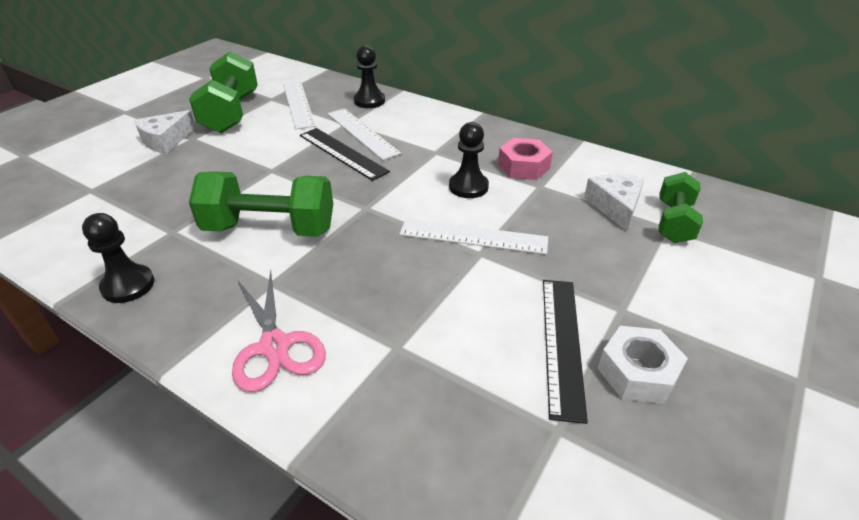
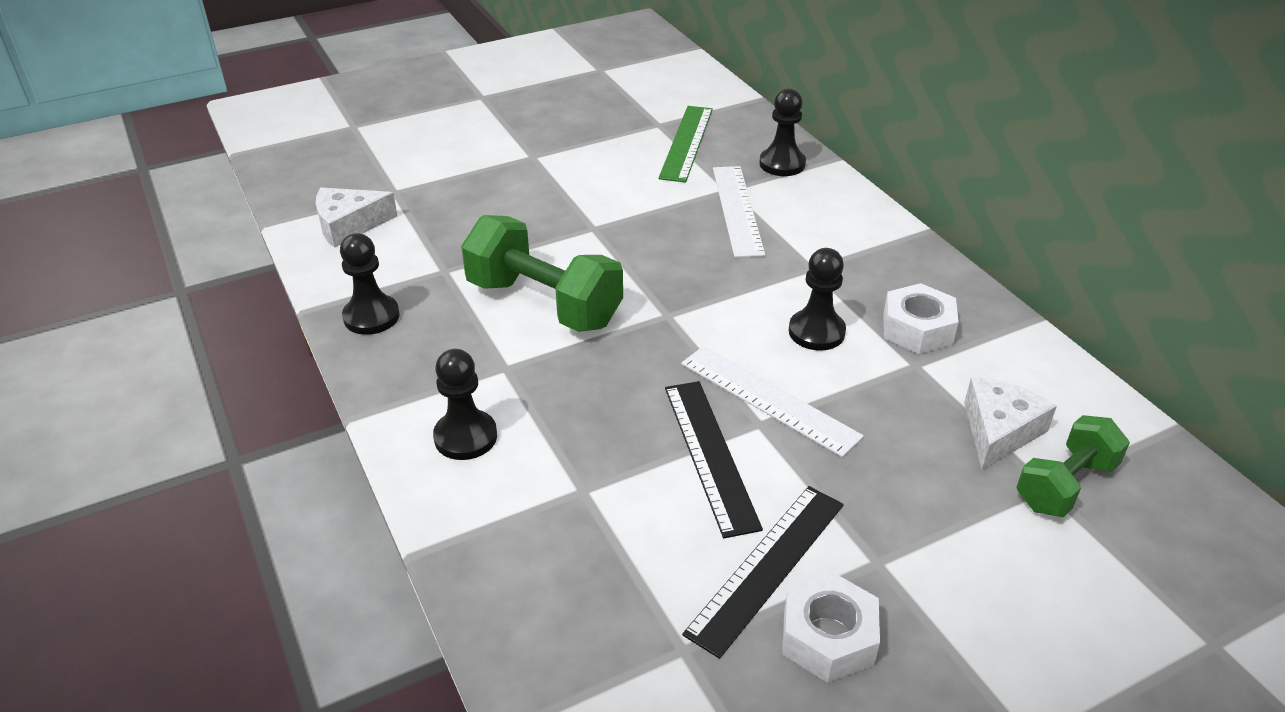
camera: 30 degrees right, 0 degrees up
white cheese [134,110,196,154] -> white cheese moved to [316,187,397,248]
green dumbbell [189,51,258,133] -> none
pink scissors [232,270,326,392] -> black pawn [433,349,497,460]
white ruler [283,82,316,129] -> green ruler [658,106,713,183]
black ruler [300,128,390,181] -> black ruler moved to [665,381,763,538]
pink nut [498,138,553,180] -> white nut [883,283,959,354]

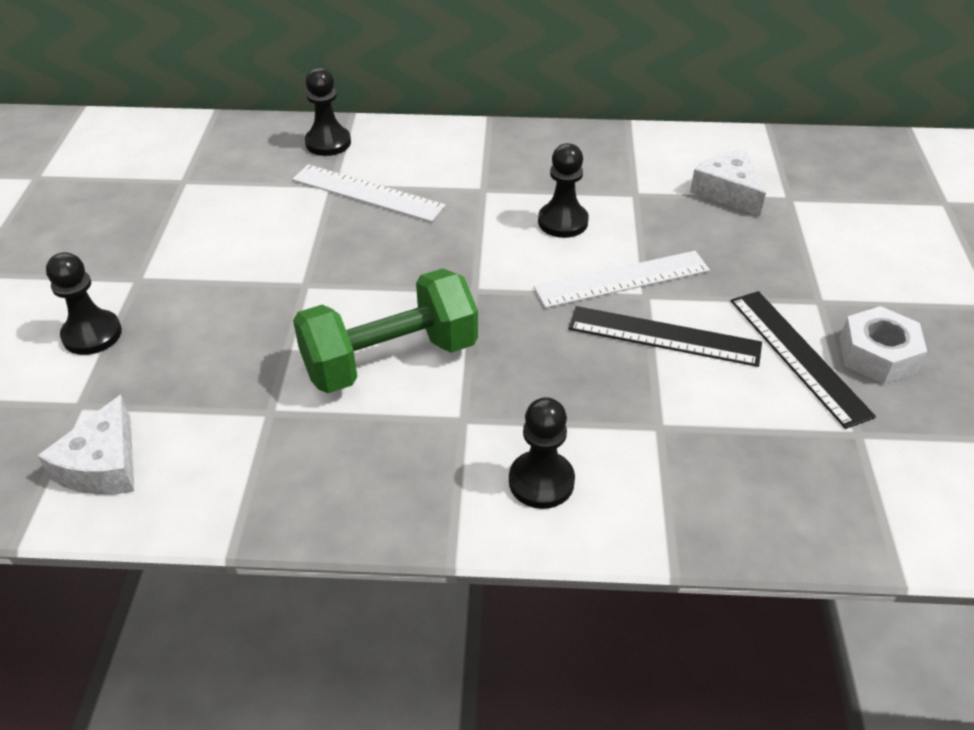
camera: 60 degrees left, 5 degrees up
black pawn [340,233,400,335] -> black pawn moved to [46,252,122,355]
green ruler [658,106,713,183] -> none
white nut [883,283,959,354] -> none
green dumbbell [1016,415,1130,517] -> none

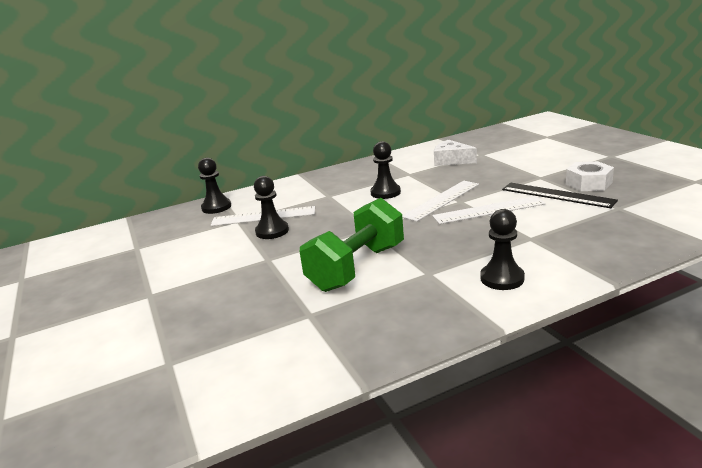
camera: 25 degrees left, 20 degrees down
white cheese [37,395,134,495] -> none
black pawn [46,252,122,355] -> black pawn moved to [254,176,289,239]
black ruler [568,306,762,367] -> white ruler [432,196,546,224]

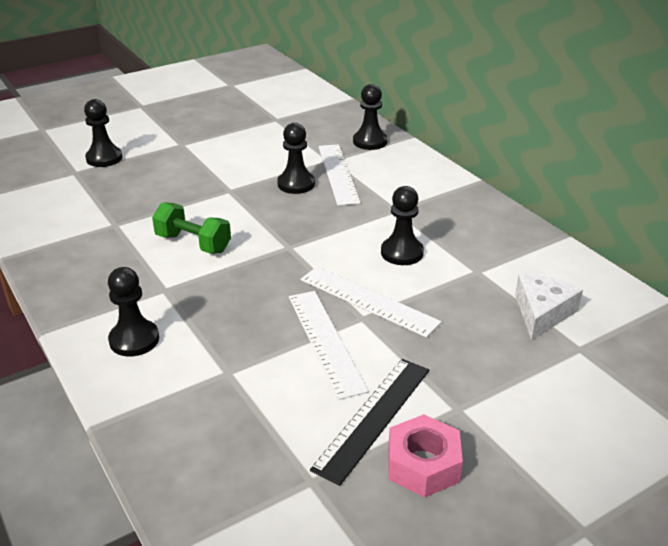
camera: 80 degrees right, 10 degrees up
green dumbbell [300,198,404,292] -> green dumbbell [152,202,231,253], size x0.63
white nut [566,161,614,191] -> pink nut [388,414,463,497]
none -> black pawn [84,99,123,167]

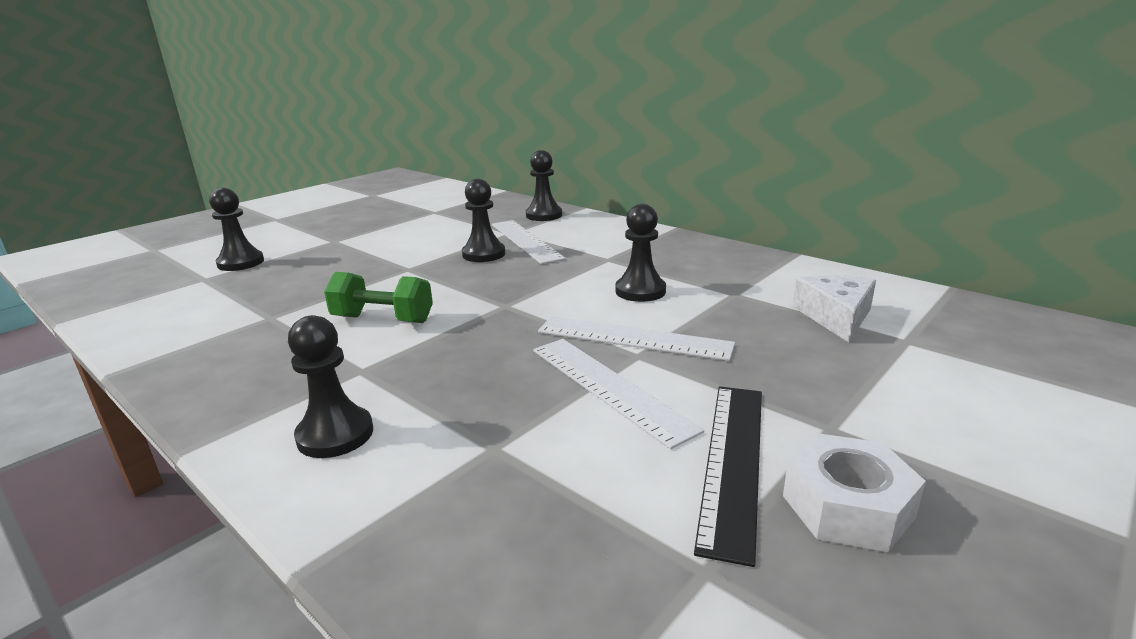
camera: 15 degrees left, 10 degrees down
pink nut [388,414,463,497] -> white nut [783,433,926,552]

